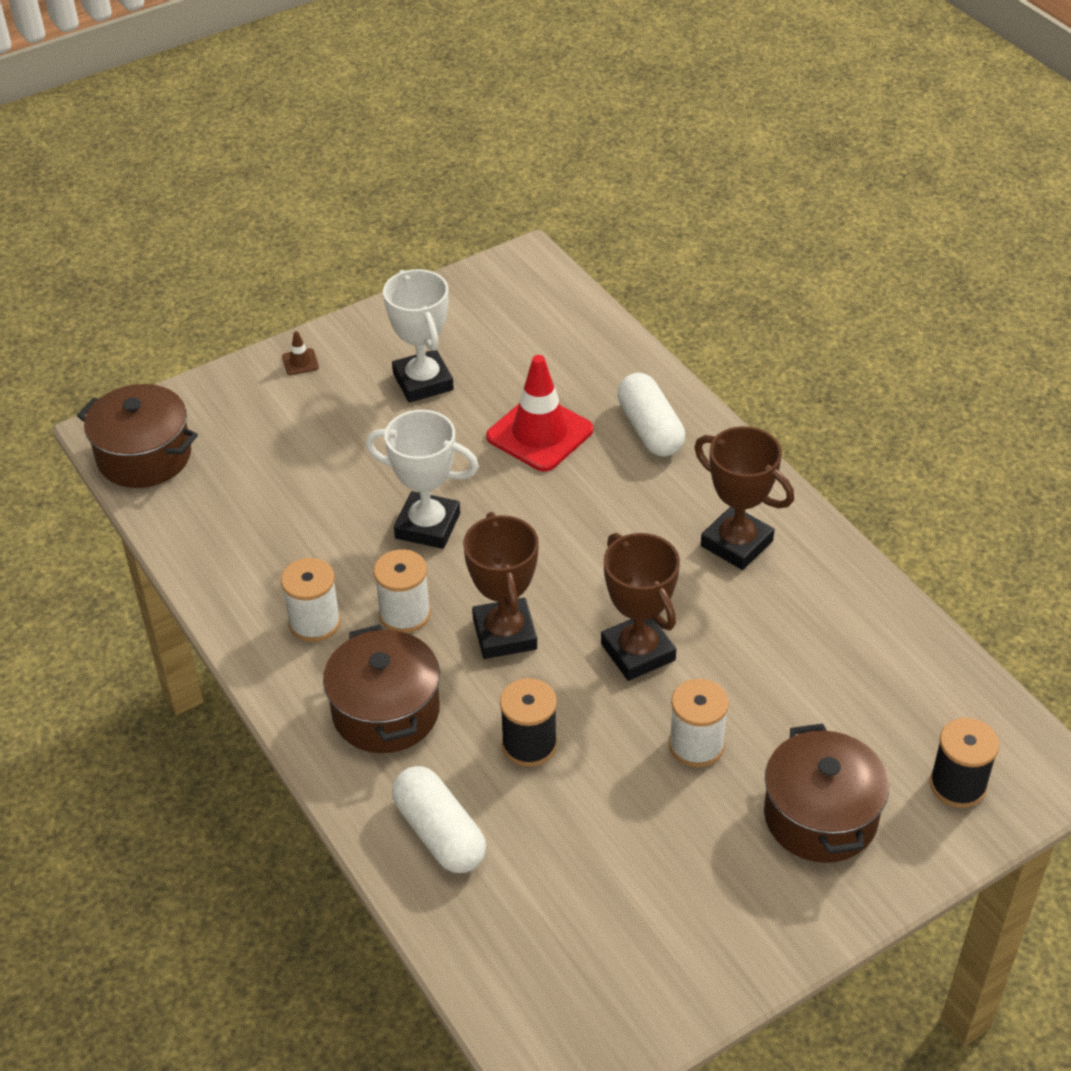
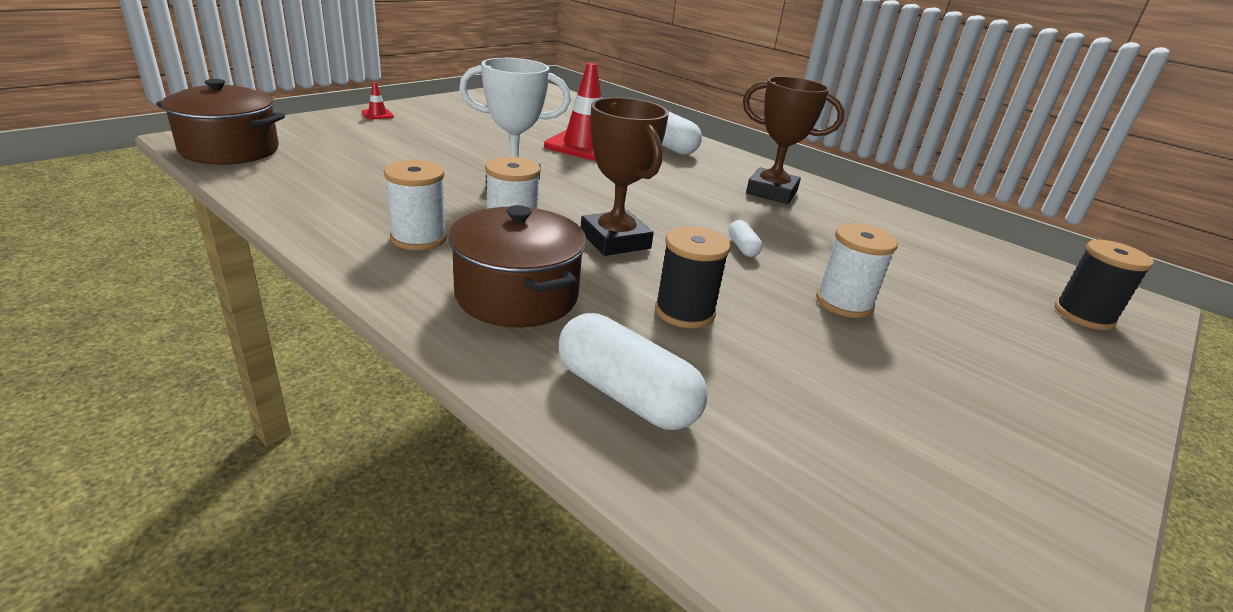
camera: 20 degrees left, 15 degrees down
brown traffic cone [282,331,319,375] -> red traffic cone [362,82,394,119]
white trophy [383,269,454,403] -> none
brown trophy [601,533,680,681] -> white capsule [728,220,762,257]
brown pot [764,724,889,863] -> none

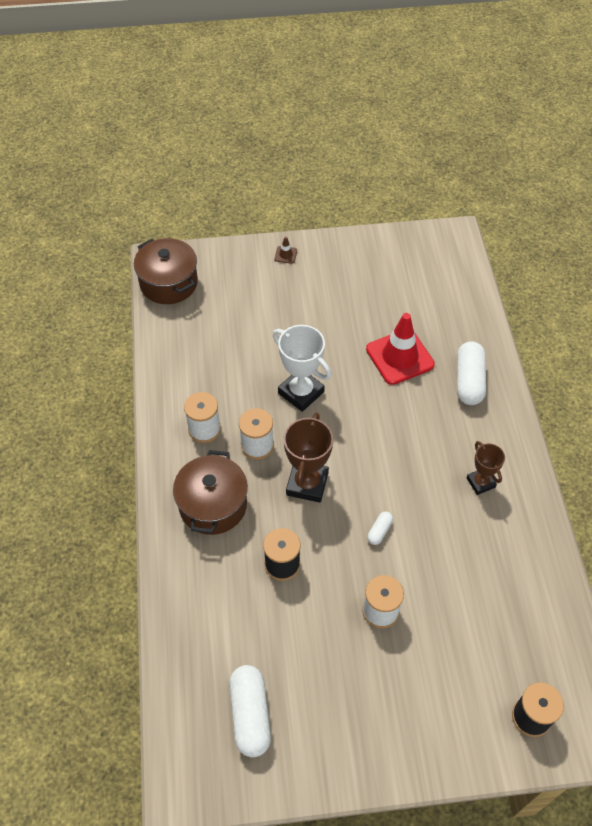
camera: 45 degrees right, 25 degrees up
red traffic cone [362,82,394,119] -> brown traffic cone [275,237,297,264]
white capsule [559,313,708,430] -> white capsule moved to [229,665,271,757]
brown trophy [743,76,845,204] -> brown trophy [467,441,505,495], size x0.61

